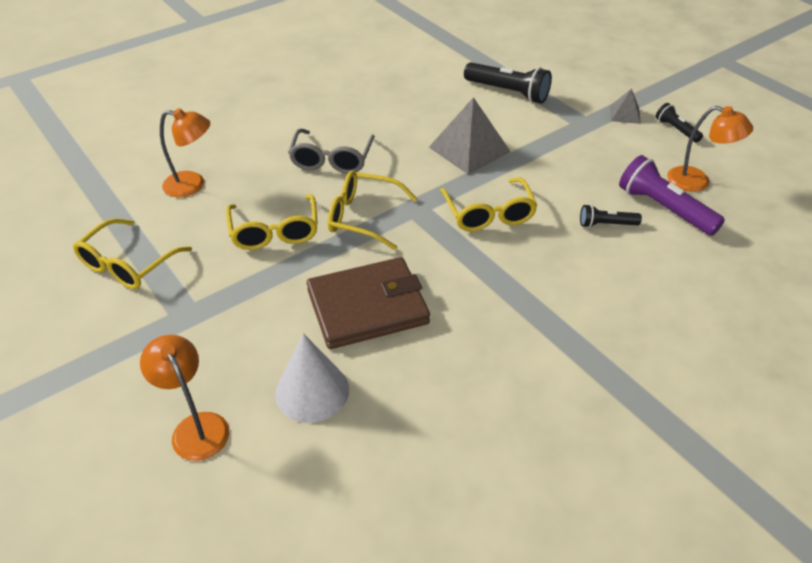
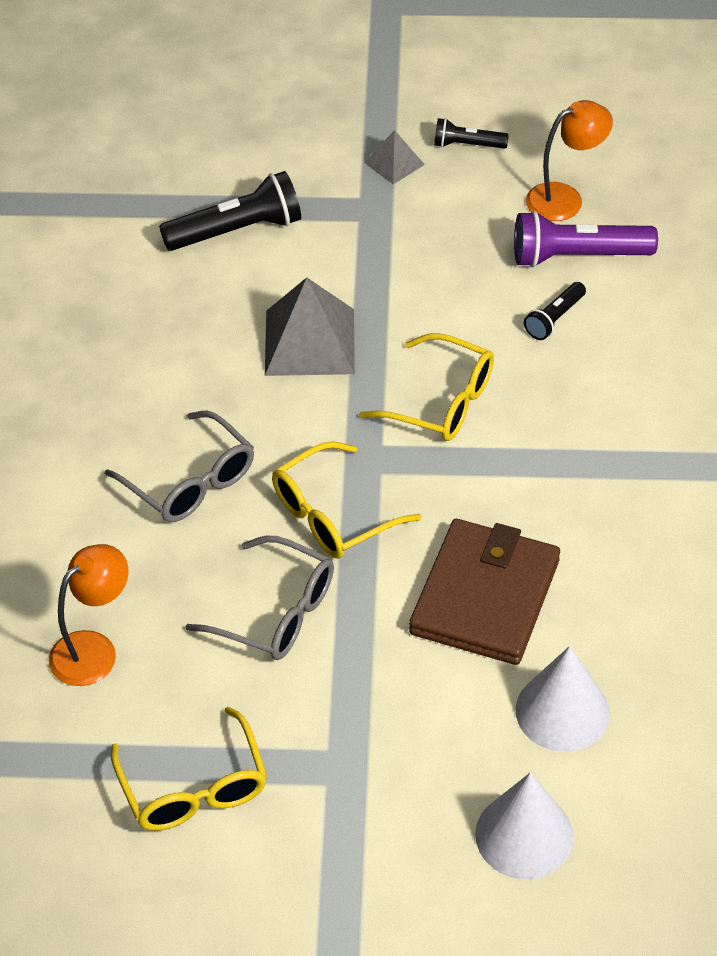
camera: 50 degrees left, 5 degrees up
orange lamp [140,335,229,461] -> white cone [475,773,574,879]
yellow glasses [226,194,318,250] -> grey glasses [185,536,334,660]

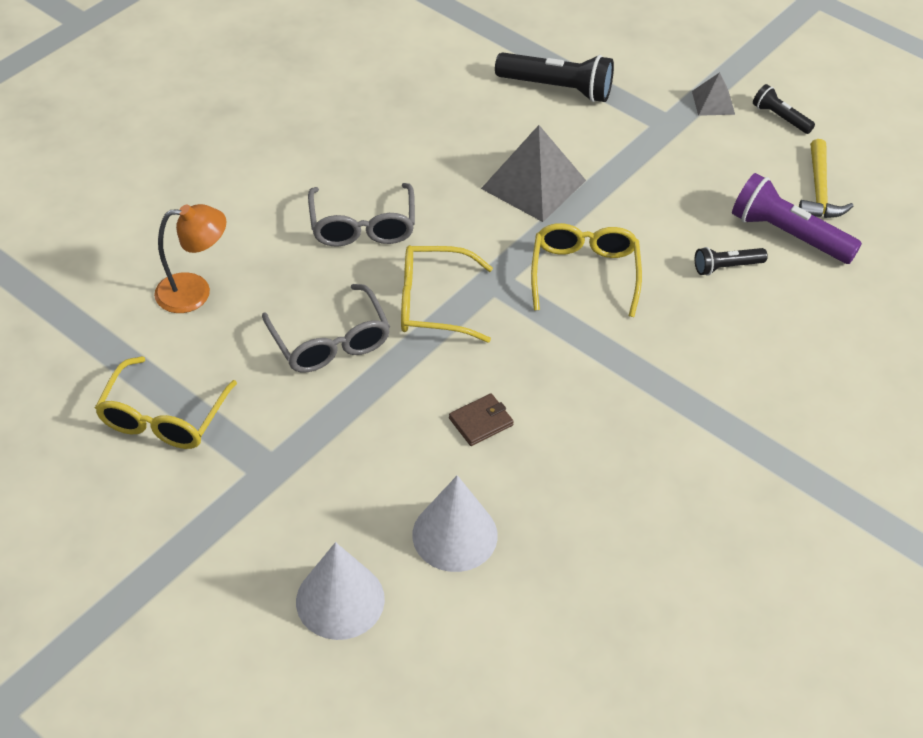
camera: 35 degrees right, 0 degrees up
yellow glasses [359,333,494,441] -> yellow glasses turned 150 degrees counterclockwise [531,223,642,317]
brown wallet [409,519,560,665] -> brown wallet [449,393,514,446], size x0.41
orange lamp [526,100,613,221] -> yellow hammer [799,139,853,218]

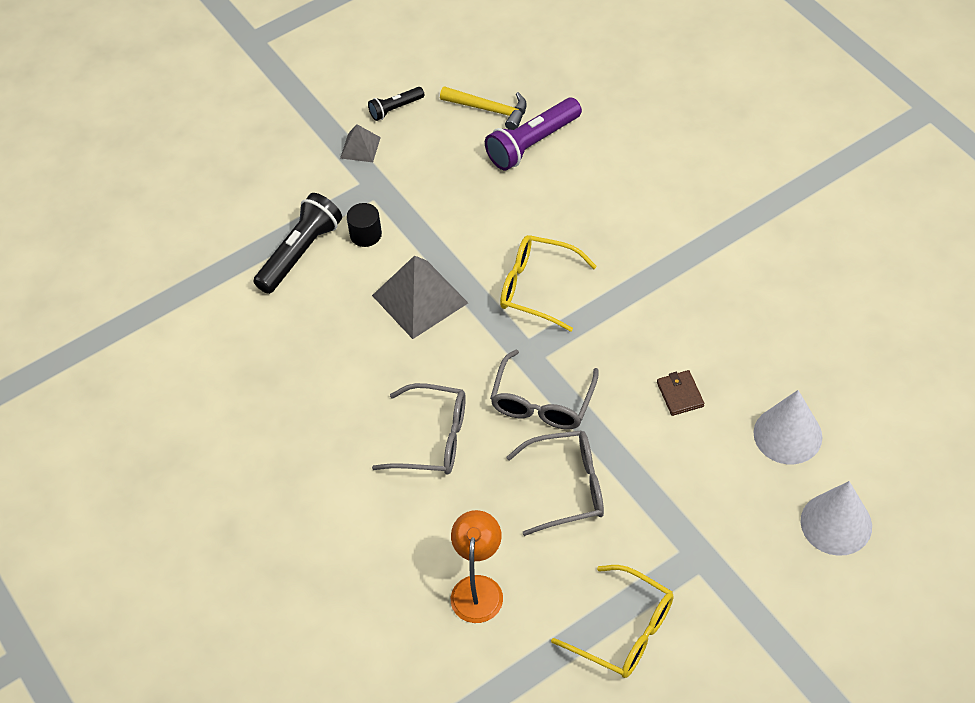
camera: 70 degrees left, 5 degrees up
yellow glasses [401,245,493,343] -> grey glasses [490,350,599,429]
black flashlight [695,247,768,276] -> none
none -> black cylinder [347,203,382,247]

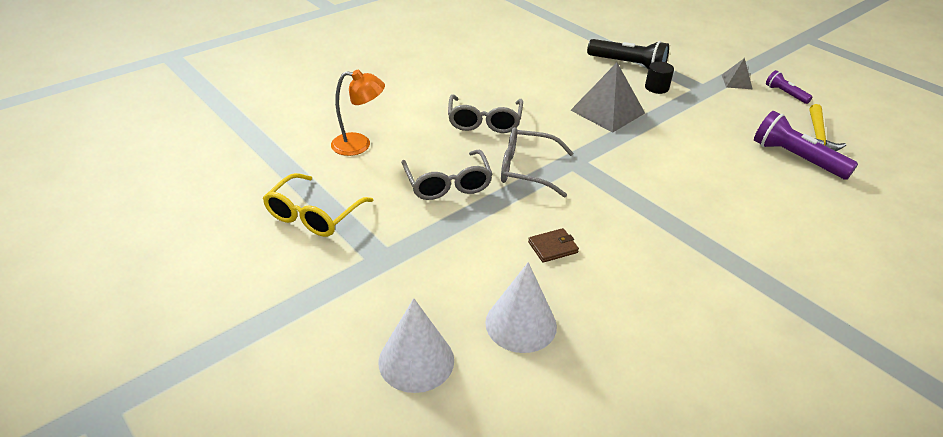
camera: 80 degrees right, 15 degrees down
black flashlight [368,87,425,121] -> purple flashlight [766,70,812,104]
yellow glasses [500,235,597,332] -> none

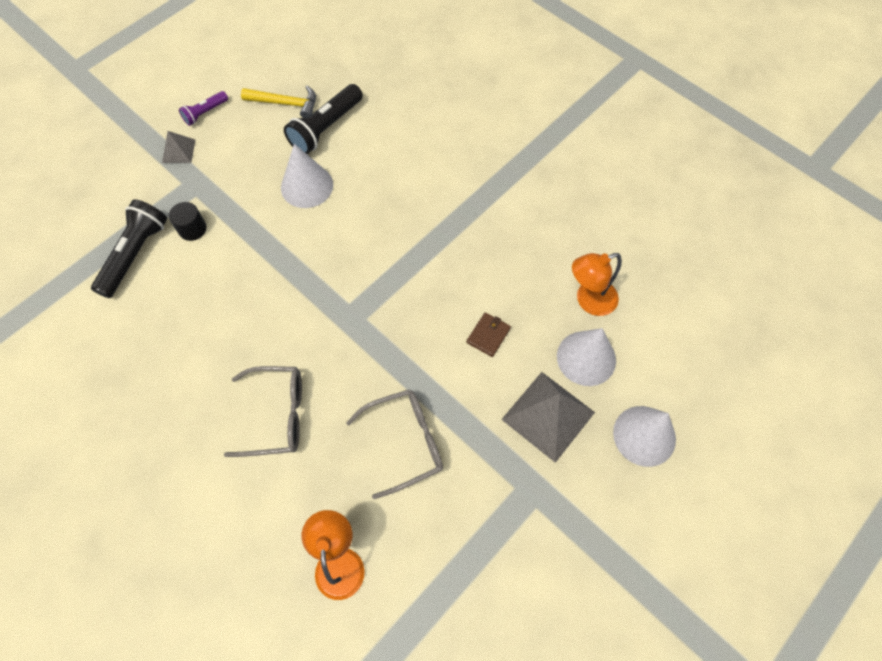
camera: 95 degrees left, 25 degrees up
yellow glasses [263,173,373,237] -> none
grey glasses [501,127,574,198] -> none
brown wallet [528,228,579,263] -> brown wallet turned 60 degrees clockwise [466,313,511,357]
grey pyramid [570,63,645,133] -> grey pyramid moved to [501,372,595,463]
purple flashlight [754,111,858,180] -> black flashlight [284,84,363,154]
none -> white cone [281,144,333,208]
none -> orange lamp [572,253,622,316]

